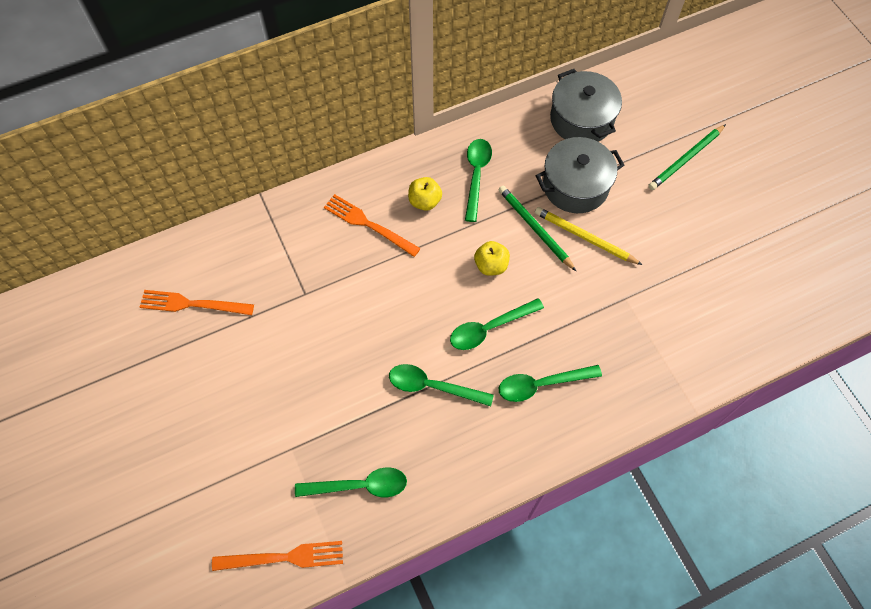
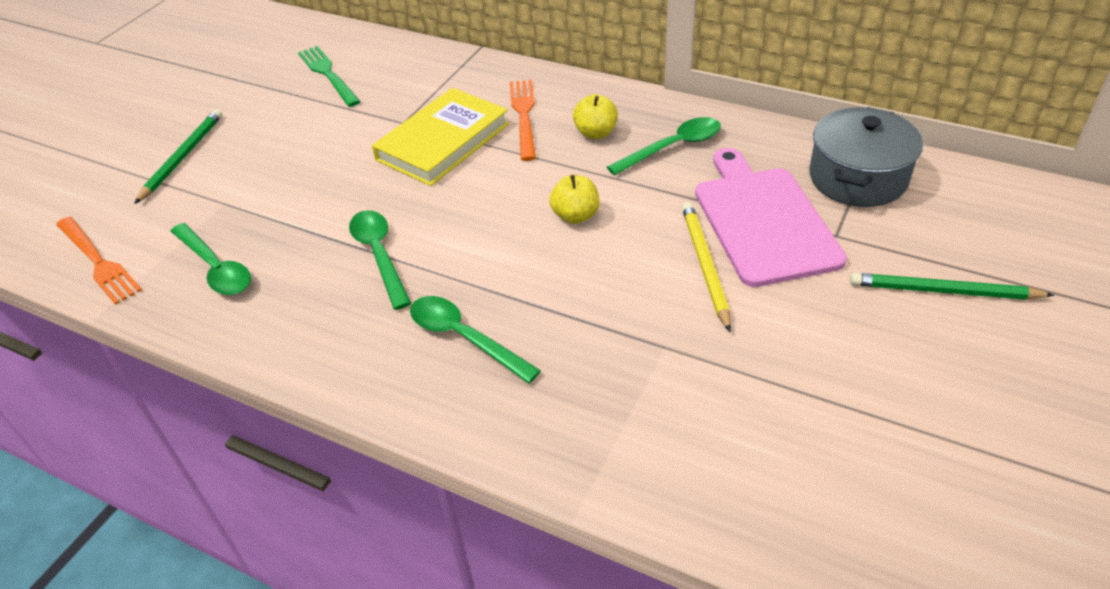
camera: 55 degrees right, 20 degrees down
orange fork [140,290,254,315] -> green fork [298,46,361,107]
green spoon [450,298,544,350] -> none
green pencil [499,186,576,271] -> green pencil moved to [134,109,222,204]
grey pot [536,137,624,213] -> pink cutting board [695,148,847,287]
none -> yellow book [372,88,509,186]

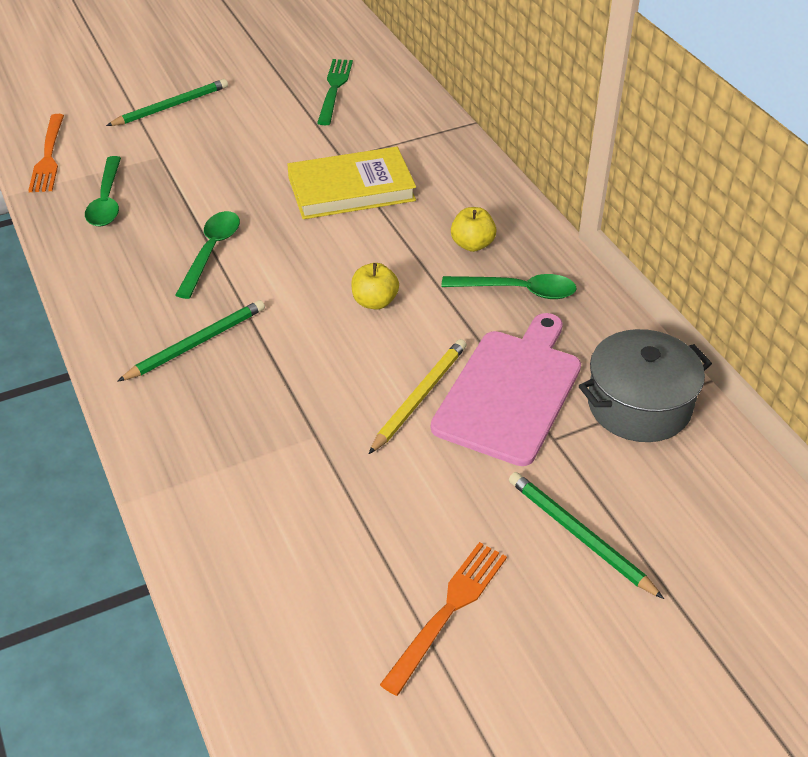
camera: 35 degrees right, 0 degrees up
green spoon [410,296,541,383] -> green pencil [117,300,265,382]
orange fork [510,80,536,161] -> orange fork moved to [380,542,507,696]

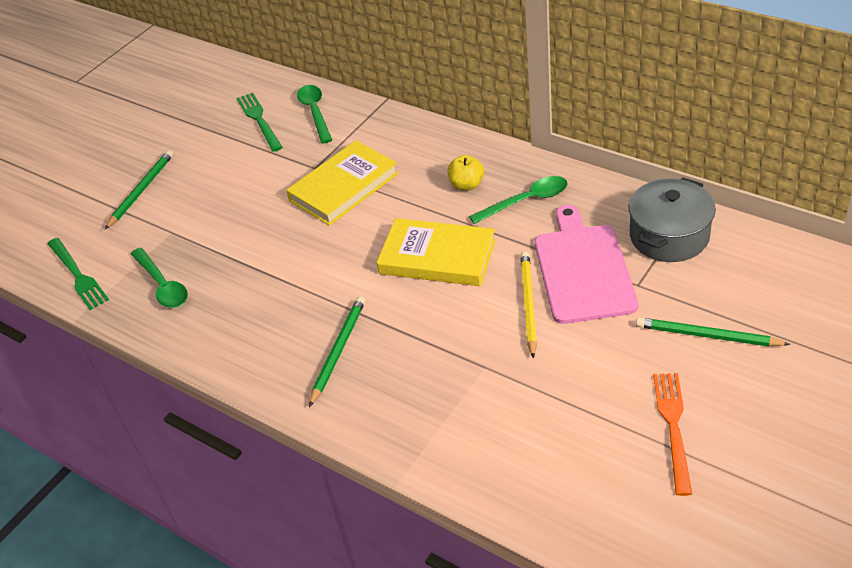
camera: 25 degrees left, 0 degrees up
orange fork [28,114,64,192] -> green fork [48,238,109,310]
green spoon [175,211,240,299] -> green spoon moved to [297,85,332,144]
yellow apple [351,263,399,310] -> yellow book [377,218,496,286]

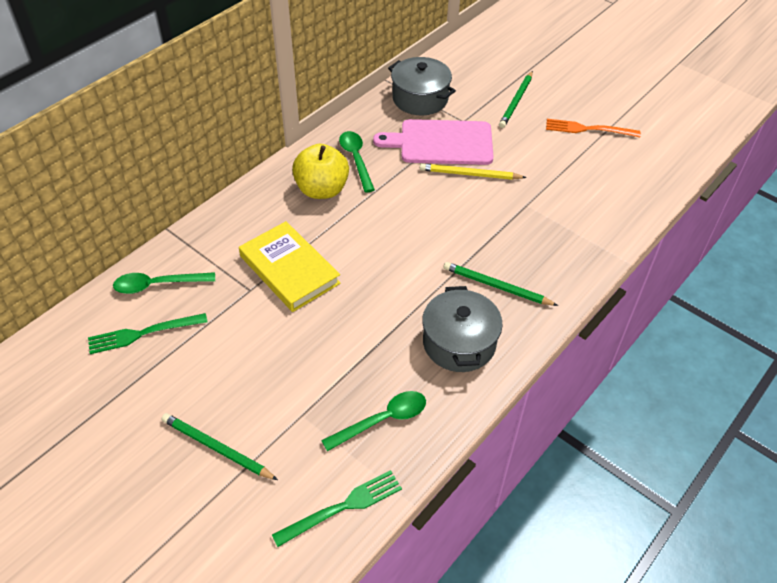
camera: 90 degrees left, 5 degrees up
yellow book [377,218,496,286] -> none
yellow apple [448,155,484,191] -> yellow apple [292,144,349,199], size x1.76
none -> grey pot [422,286,503,372]

